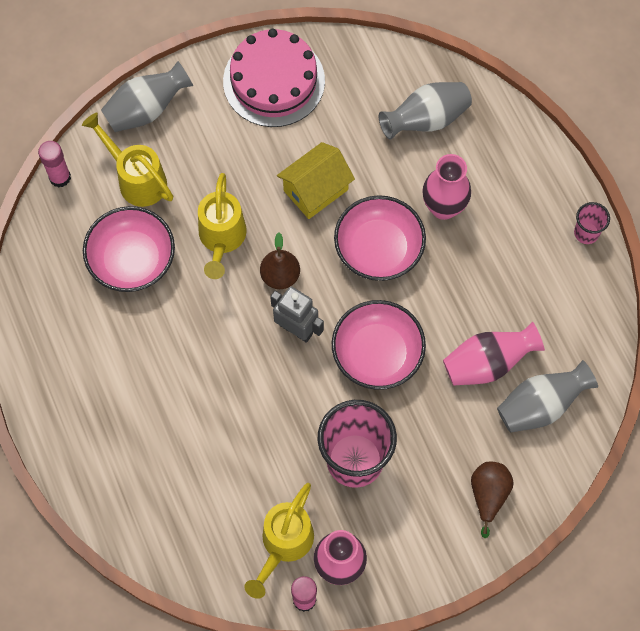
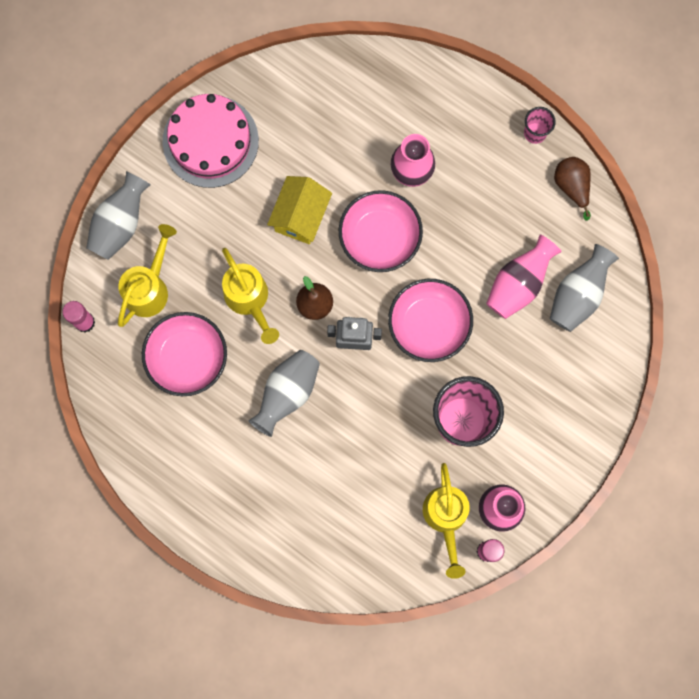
camera: 30 degrees left, 10 degrees up
yellow watering can [82,113,173,207] -> yellow watering can turned 105 degrees clockwise [118,224,177,327]
grey vase [379,82,472,140] -> grey vase moved to [248,350,320,437]
brown pear [471,462,514,538] -> brown pear moved to [554,157,591,221]

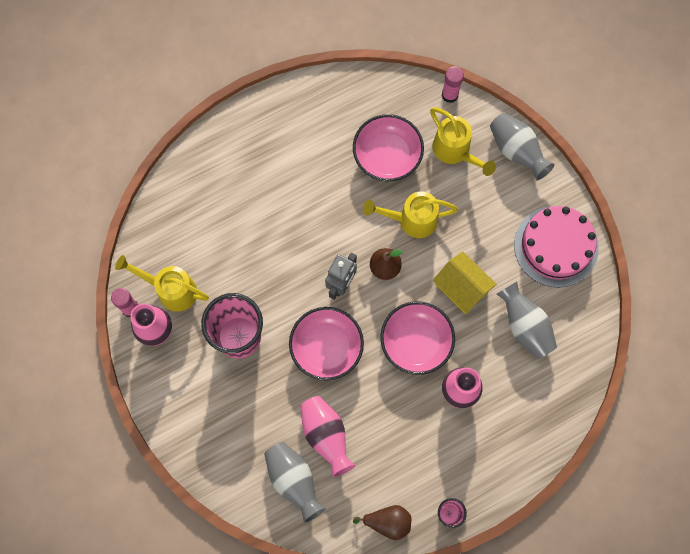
camera: 115 degrees right, 5 degrees down
grey vase [248,350,320,437] -> grey vase moved to [497,282,557,359]

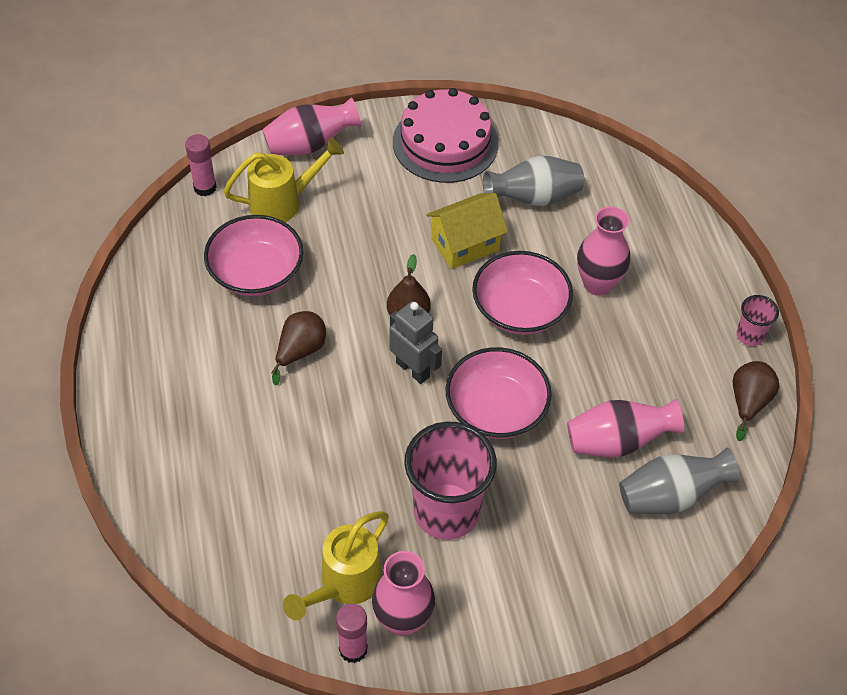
camera: 75 degrees left, 20 degrees down
yellow watering can [363,191,458,238] -> none
grey vase [490,113,554,180] -> pink vase [262,97,362,155]
none -> brown pear [271,311,326,385]

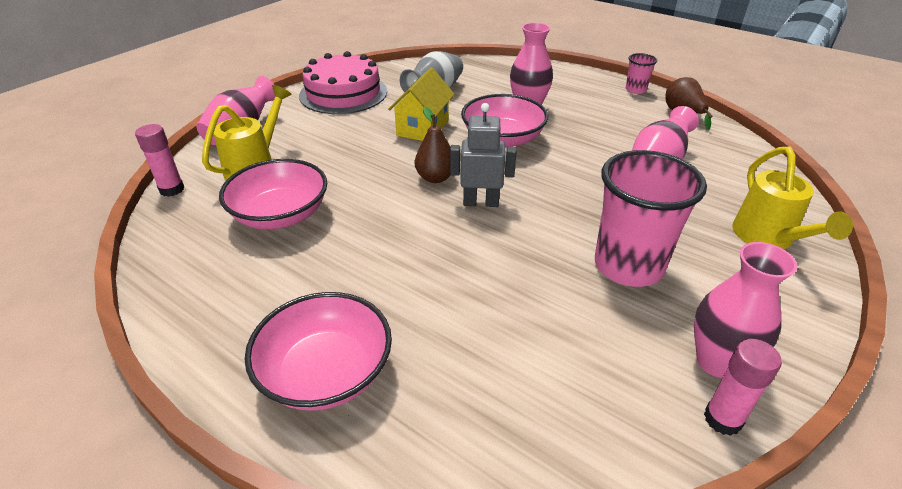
camera: 40 degrees left, 15 degrees down
brown pear [271,311,326,385] -> none
yellow watering can [283,511,389,620] -> yellow watering can moved to [732,147,853,249]
pink bowl [445,347,552,439] -> pink bowl moved to [245,292,392,411]
grey vase [619,448,740,514] -> none

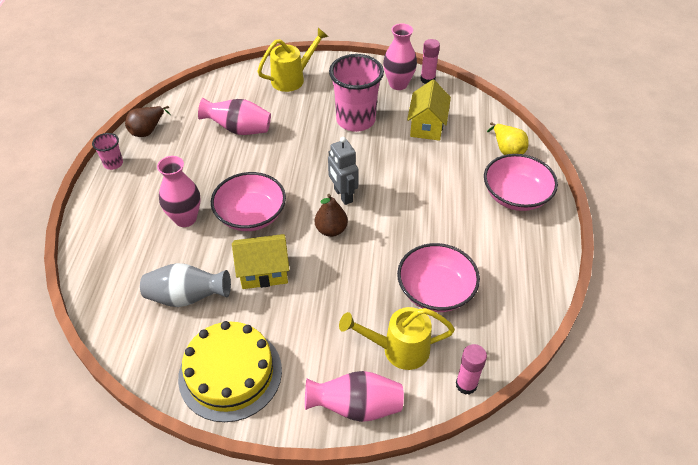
camera: 120 degrees left, 10 degrees up
pink cake [299,51,387,114] -> yellow cake [178,321,282,422]
none -> yellow house [407,80,451,141]
none -> yellow pear [487,122,529,155]

